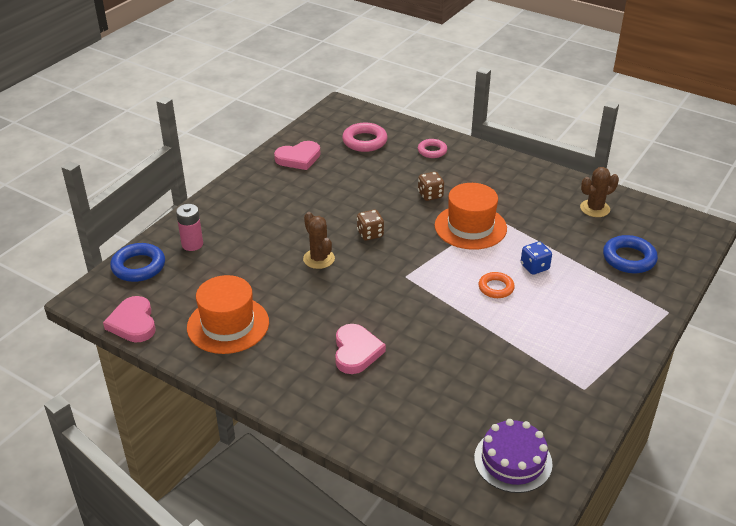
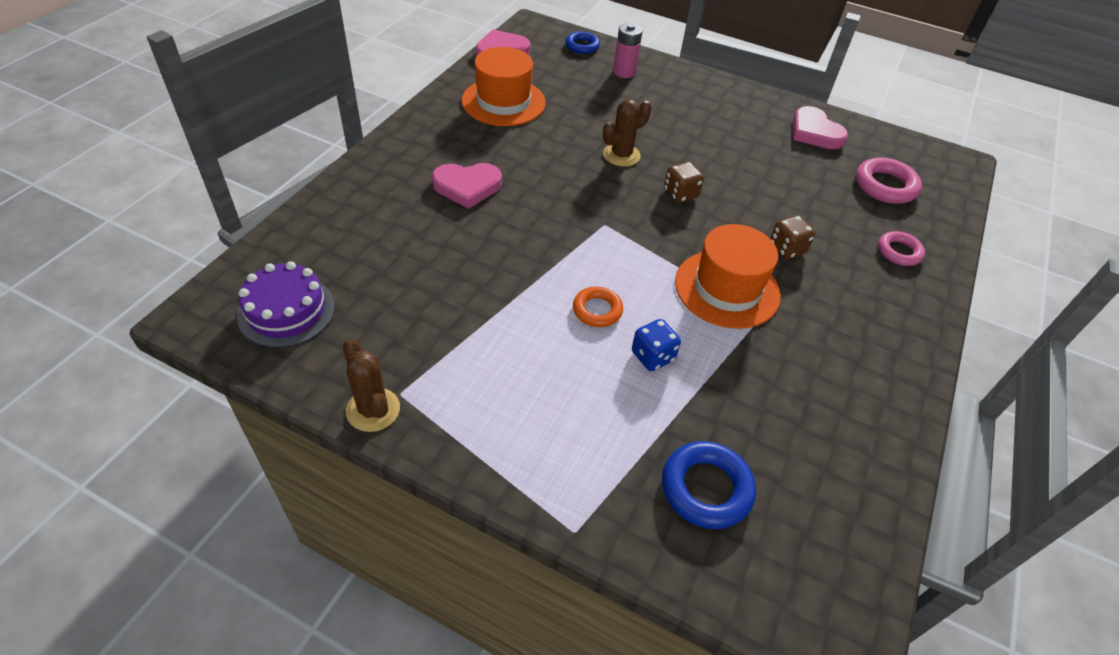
camera: 80 degrees right, 10 degrees up
blue ring [110,243,165,282] -> blue ring [565,31,600,54], size x0.65
brown cactus [580,167,619,217] -> brown cactus moved to [343,338,400,432]

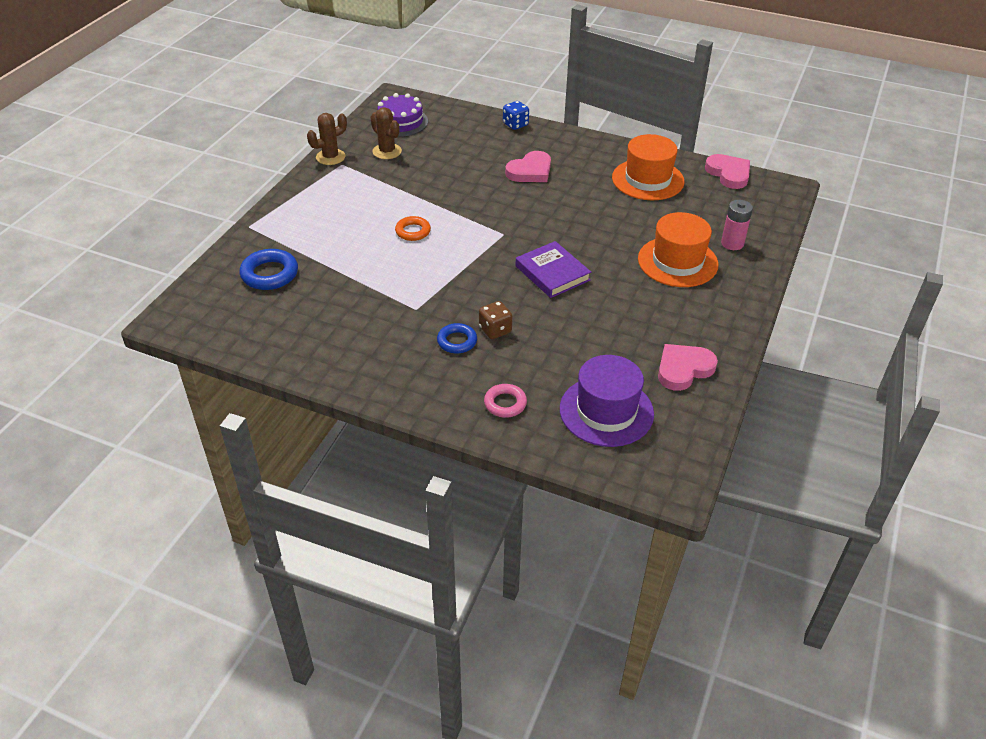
camera: 90 degrees right, 5 degrees down
pink heart [432,163,502,209] -> pink heart turned 120 degrees counterclockwise [505,151,551,182]
blue ring [565,31,600,54] -> blue ring moved to [437,323,477,353]
brown cactus [603,99,651,167] -> brown cactus moved to [371,107,402,159]
blue dice [632,319,681,371] -> blue dice moved to [503,101,529,130]
brown dice [664,162,704,203] -> purple book [516,241,591,298]
orange hat [675,224,781,329] -> orange hat moved to [638,212,718,287]
pink ring [856,157,922,204] -> purple hat [560,355,654,447]

